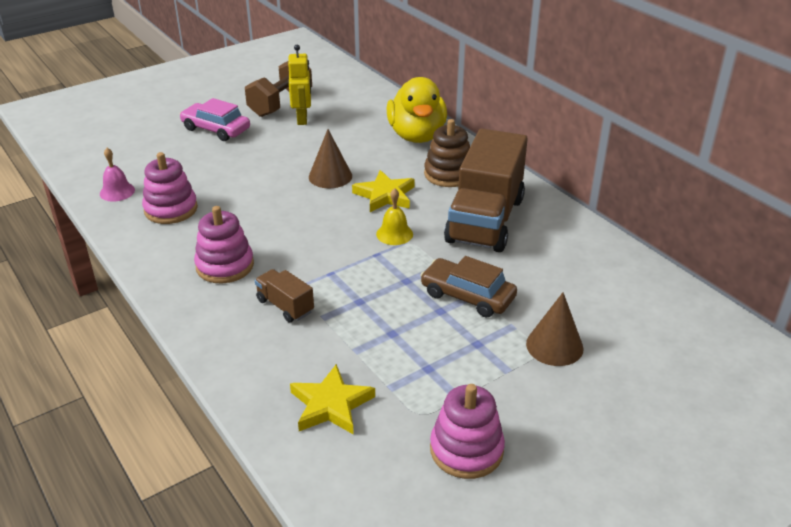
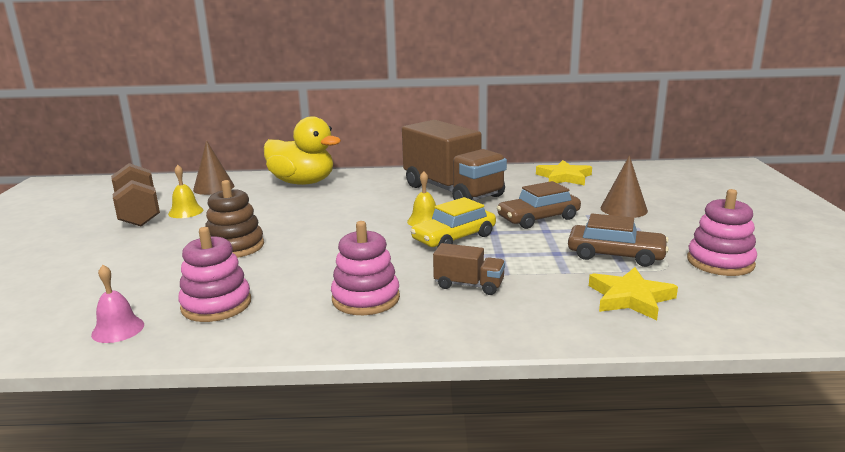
camera: 55 degrees left, 15 degrees down
pink car [180,98,250,141] -> none
brown truck [255,269,314,322] -> brown truck turned 150 degrees counterclockwise [433,243,505,295]
yellow robot [288,45,311,125] -> yellow bell [168,165,203,218]
brown cone [309,129,352,188] -> brown cone moved to [193,140,234,195]
yellow star [352,170,415,212] -> yellow star moved to [536,160,592,186]
brown stacking toy [424,119,470,187] -> brown stacking toy moved to [205,180,264,258]
none -> yellow car [411,197,496,247]
none -> brown car [568,213,669,267]

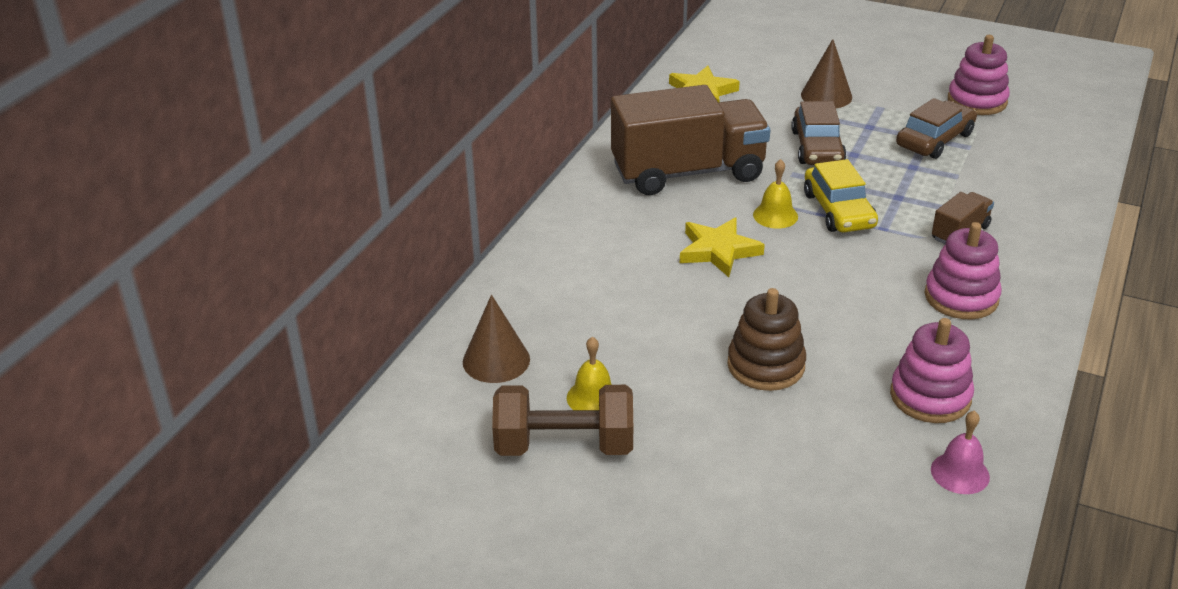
camera: 65 degrees left, 15 degrees up
yellow duck [264,117,341,185] -> none
yellow star [589,267,678,320] -> yellow star moved to [680,218,765,277]

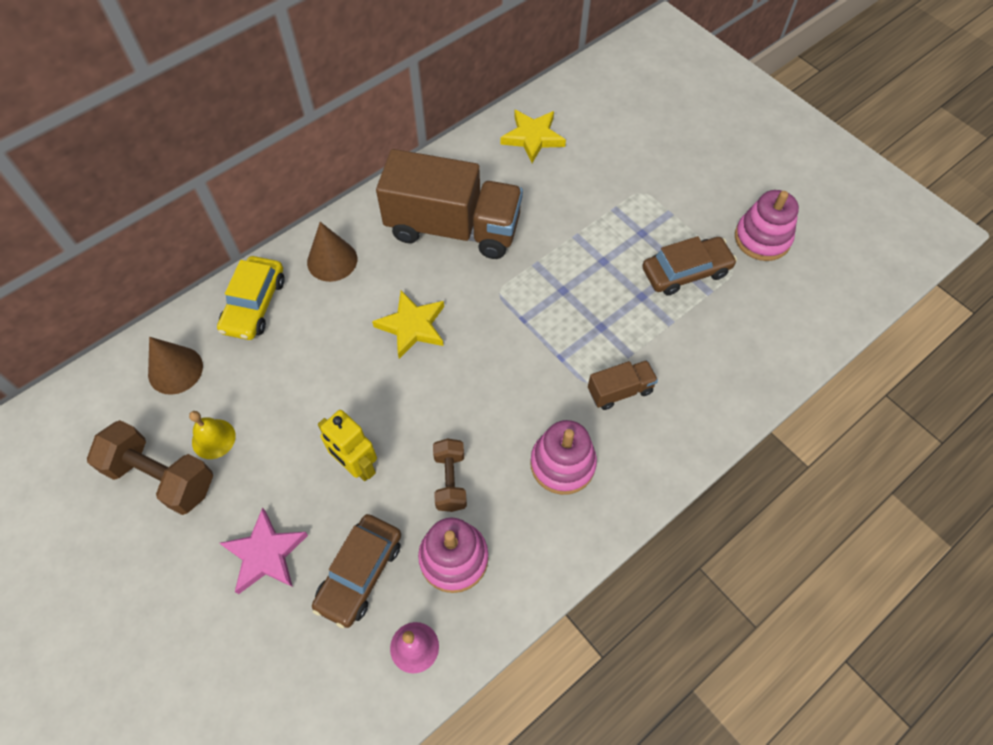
camera: 25 degrees right, 25 degrees up
brown stacking toy [727,288,806,391] -> yellow robot [318,410,377,481]
yellow bell [753,159,798,229] -> none
brown car [791,101,846,165] -> brown car moved to [312,514,401,628]
brown cone [801,39,852,108] -> brown cone moved to [307,222,357,282]
yellow car [804,159,878,233] -> yellow car moved to [217,256,285,340]
none -> pink star [220,507,308,594]
none -> brown dumbbell [433,439,467,512]

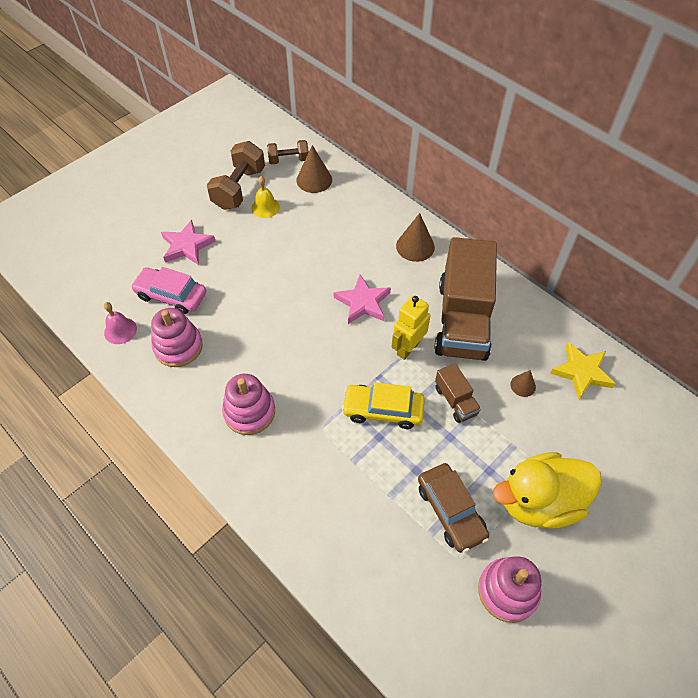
camera: 85 degrees right, 5 degrees down
yellow car [217,256,285,340] -> yellow car moved to [342,382,425,429]
brown car [312,514,401,628] -> pink car [131,267,206,314]
yellow robot [318,410,377,481] -> yellow robot moved to [392,295,430,360]
yellow star [372,290,444,359] -> pink star [334,275,391,324]
brown dumbbell [433,439,467,512] -> brown dumbbell moved to [267,140,309,164]
brown truck [588,360,658,410] -> brown truck moved to [435,363,481,423]
none -> yellow duck [493,452,602,529]
none -> brown cone [510,370,536,397]

